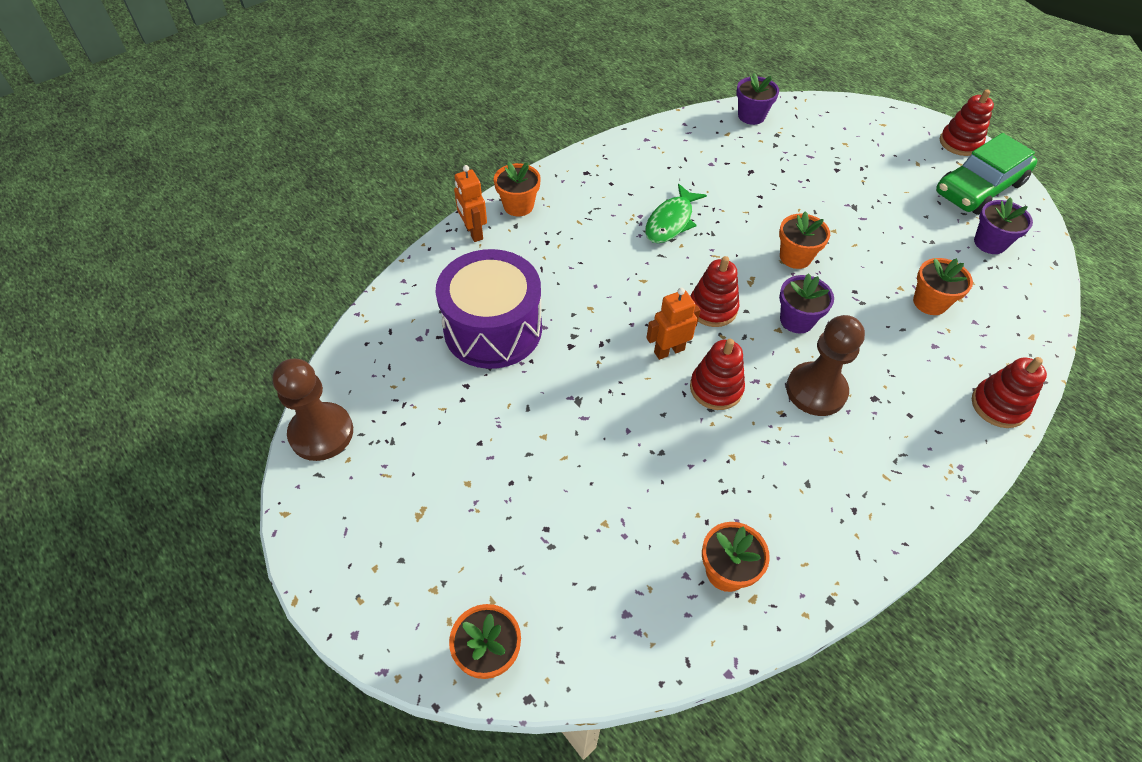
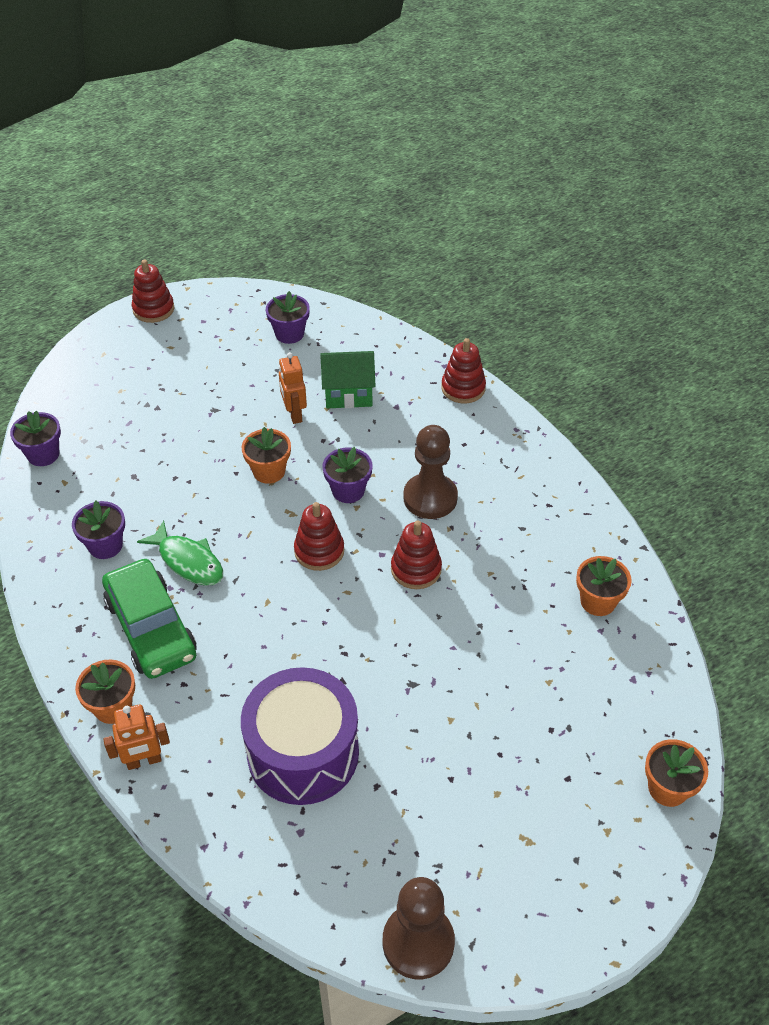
camera: 80 degrees left, 5 degrees down
orange robot [646,288,700,360] -> orange robot moved to [279,352,307,424]
orange flower pot [913,258,973,315] -> green house [320,351,375,408]
green car [936,133,1037,215] -> green car moved to [102,559,197,679]
none -> purple flower pot [72,501,125,559]

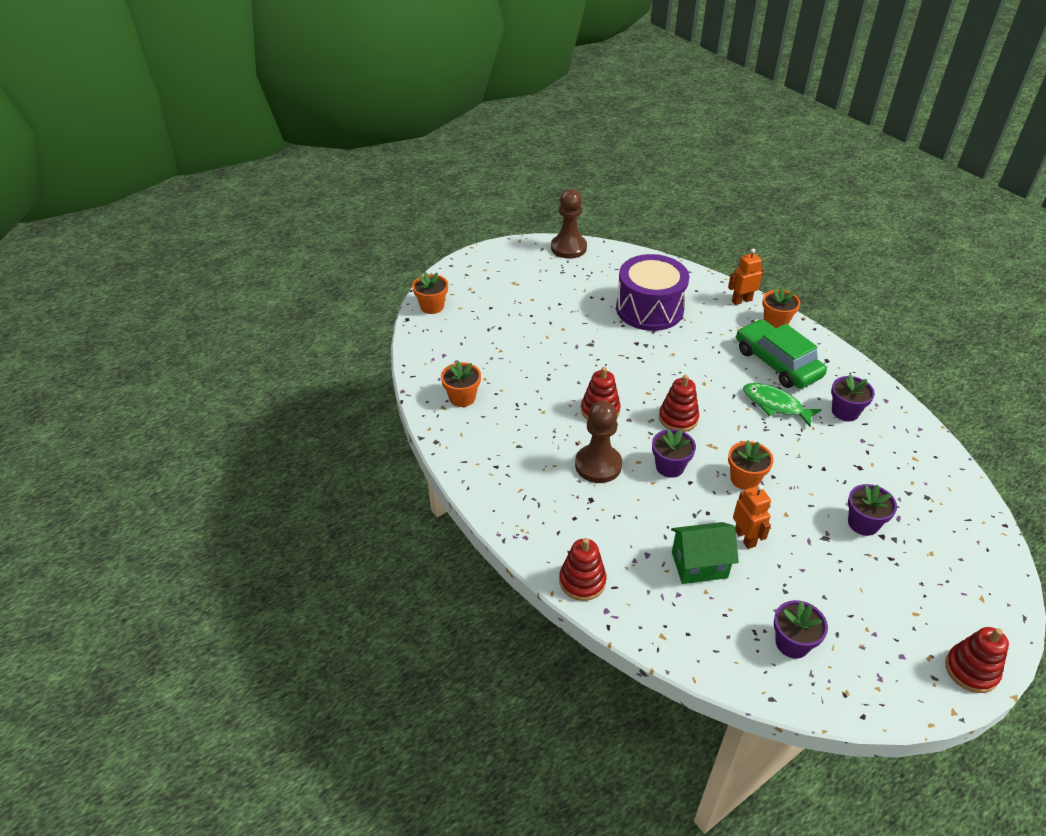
camera: 175 degrees right, 5 degrees down
purple flower pot [10,411,61,466] -> purple flower pot moved to [848,484,897,536]

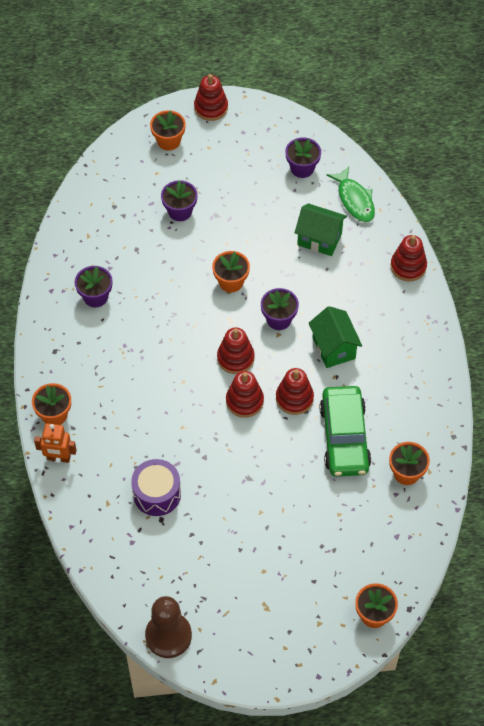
camera: 150 degrees left, 15 degrees up
brown pawn [575,401,622,483] -> green house [309,306,362,368]
purple drum [616,254,689,331] -> purple drum [131,459,181,516], size x0.63
orange robot [733,484,771,549] -> none
green car [736,319,827,388] -> green car moved to [320,386,371,477]
green fish [743,383,822,427] -> green fish moved to [327,167,375,222]
none -> orange flower pot [150,110,186,151]
none -> red stacking toy [226,371,264,418]

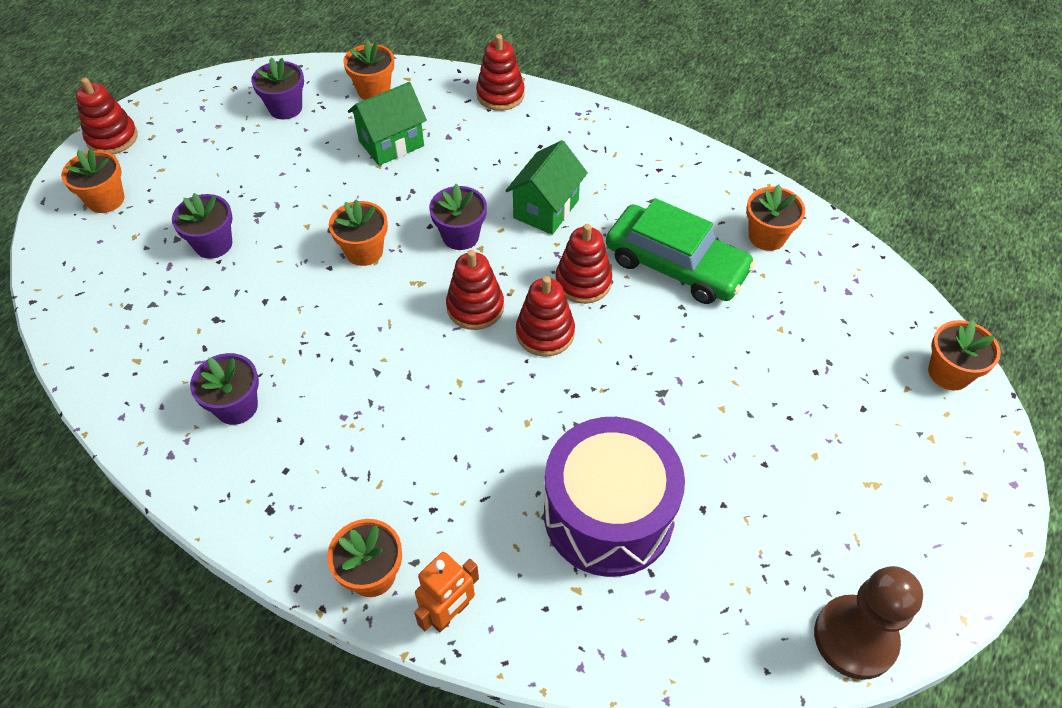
camera: 55 degrees left, 5 degrees down
purple drum [131,459,181,516] -> purple drum [544,417,685,577], size x1.59
green house [309,306,362,368] -> green house turned 75 degrees counterclockwise [505,140,588,235]
green fish [327,167,375,222] -> orange flower pot [343,39,394,100]

